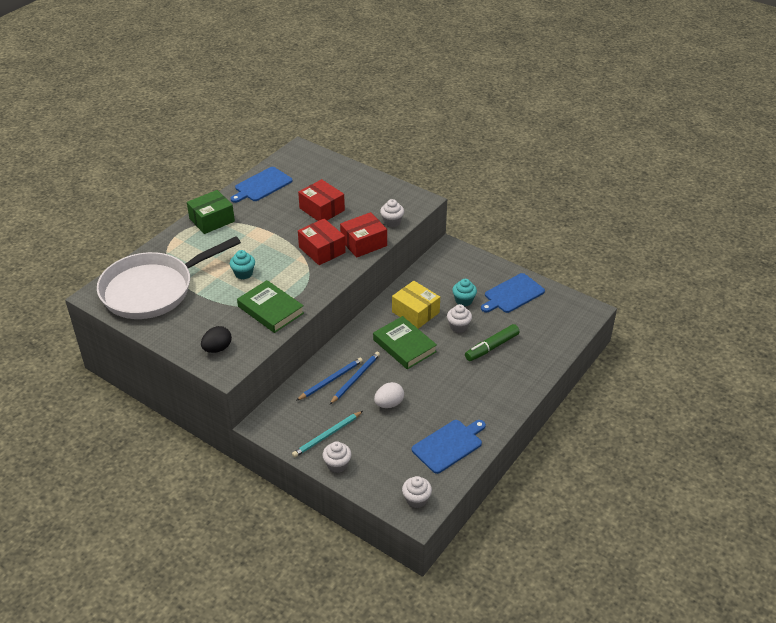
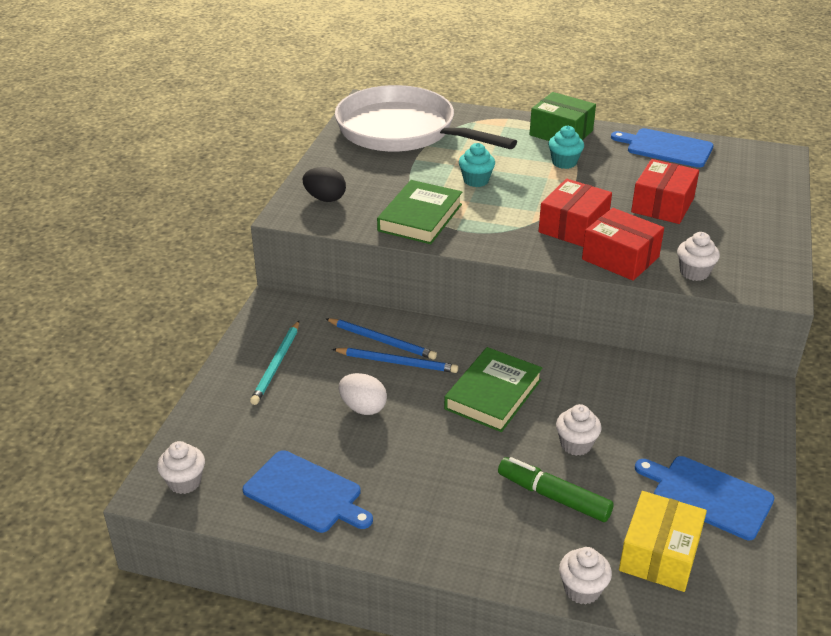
camera: 70 degrees right, 5 degrees down
turquoise pencil [292,411,363,458] -> turquoise pencil turned 105 degrees counterclockwise [250,321,299,405]
white cupcake [322,441,351,473] -> white cupcake moved to [559,547,612,605]
yellow box [392,281,440,329] -> yellow box moved to [619,491,707,592]
turquoise cupcake [452,279,477,307] -> turquoise cupcake moved to [548,125,584,169]

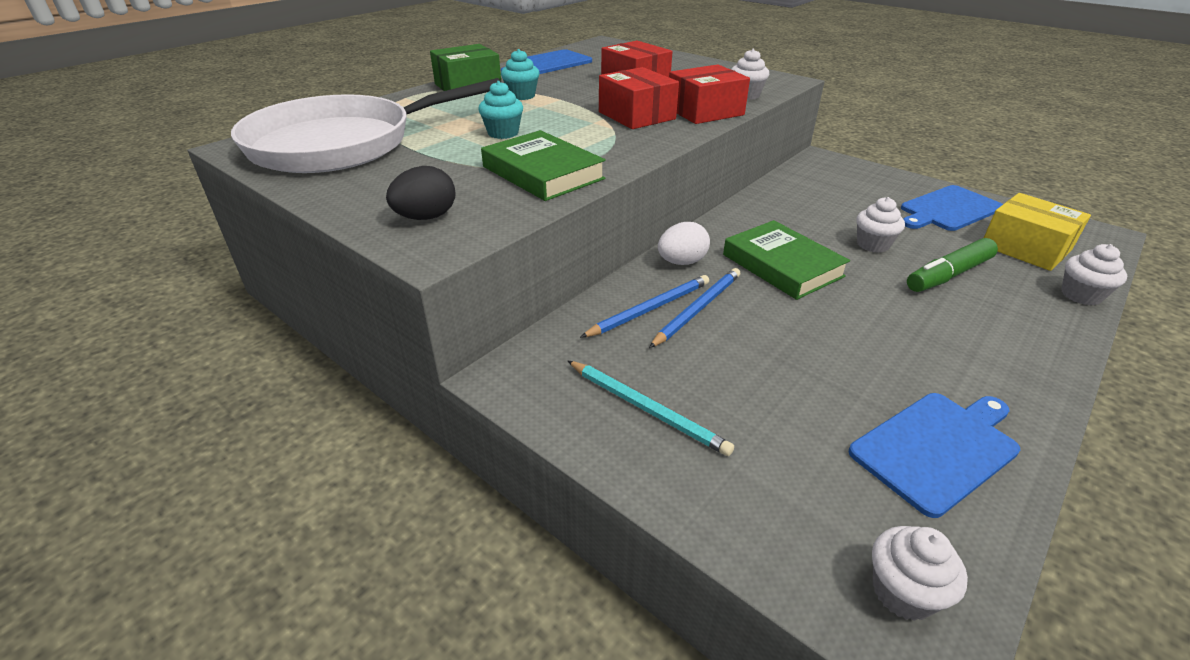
camera: 65 degrees left, 0 degrees up
white egg [339,373,387,415] -> white egg moved to [658,222,710,265]

